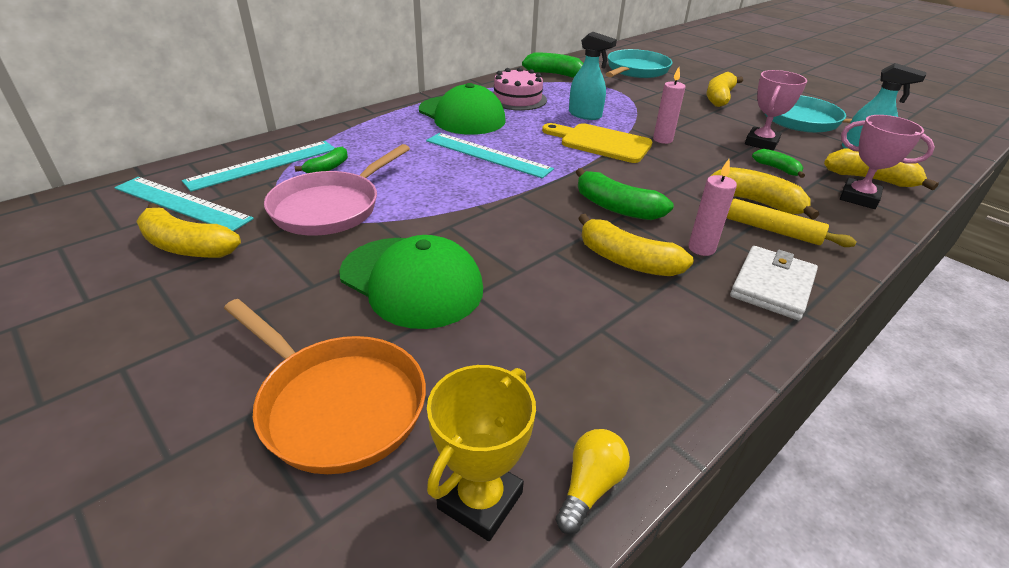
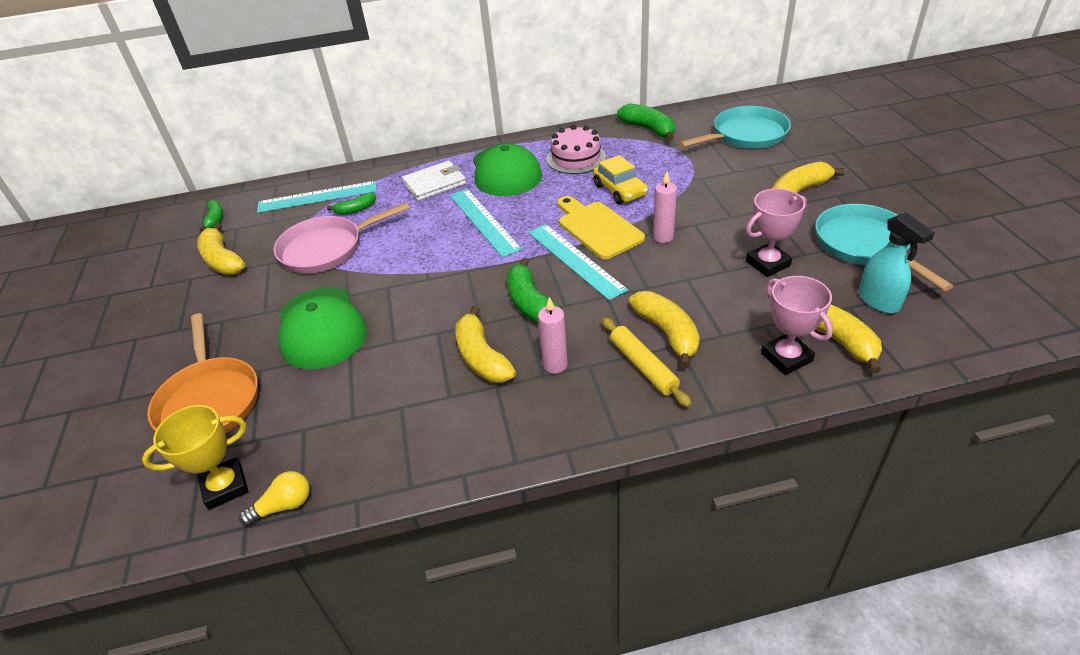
camera: 35 degrees right, 5 degrees up
turquoise ruler [114,177,254,231] -> turquoise ruler moved to [528,224,628,300]
turquoise spray bottle [569,32,617,120] -> yellow car [593,155,648,204]
white wallet [730,246,818,320] -> white wallet moved to [402,161,466,201]
green banana [752,149,805,178] -> green banana moved to [199,200,223,232]

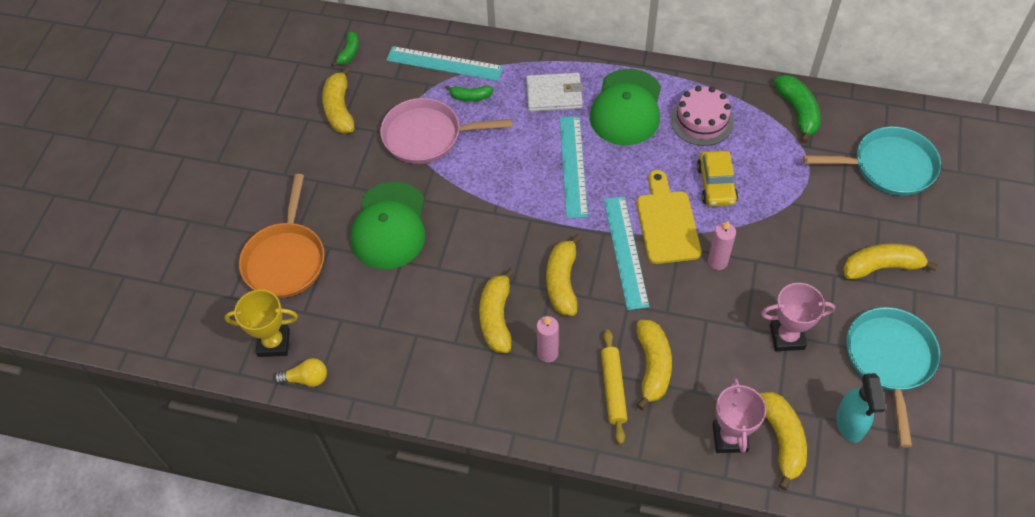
camera: 25 degrees right, 15 degrees up
green banana [507,258,558,324] -> yellow banana [546,234,582,316]

